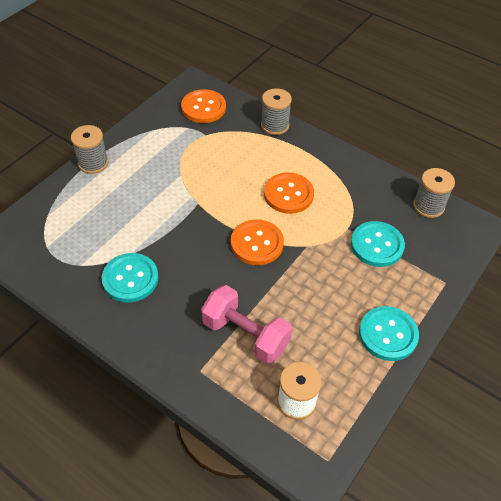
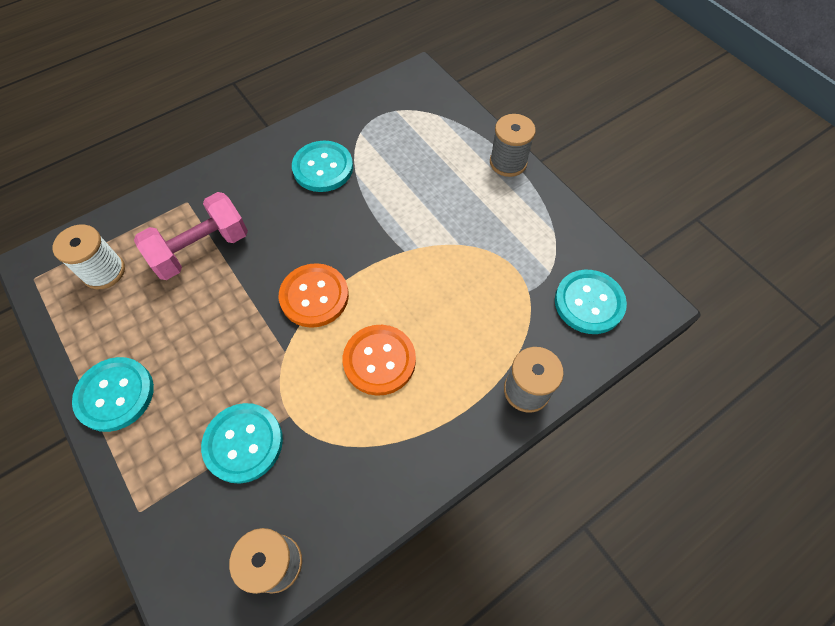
camera: 110 degrees right, 10 degrees up
orange button [181,89,226,123] -> turquoise button [555,270,627,334]

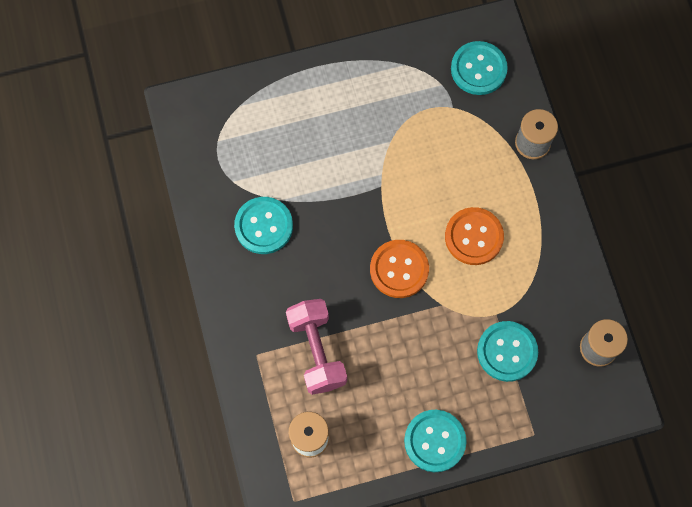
camera: 70 degrees left, 10 degrees up
grey spool [490,114,536,177] -> none

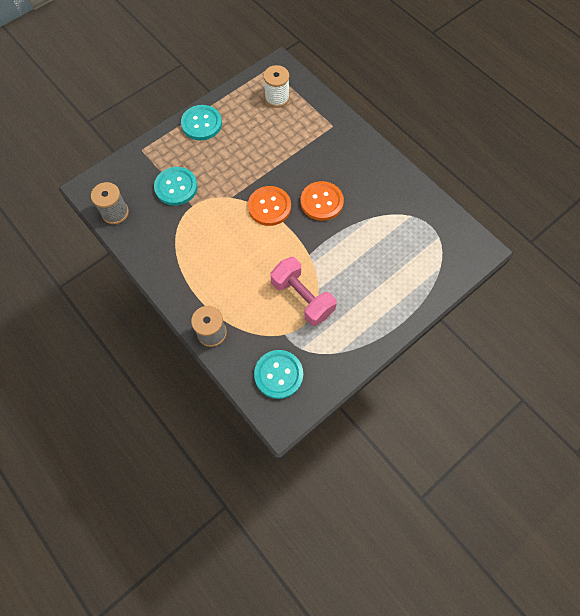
camera: 155 degrees right, 5 degrees down
turquoise button [234,197,293,254] -> none
pink dumbbell [286,299,347,395] -> pink dumbbell moved to [270,257,337,326]
orange button [445,207,504,265] -> orange button moved to [300,181,344,221]

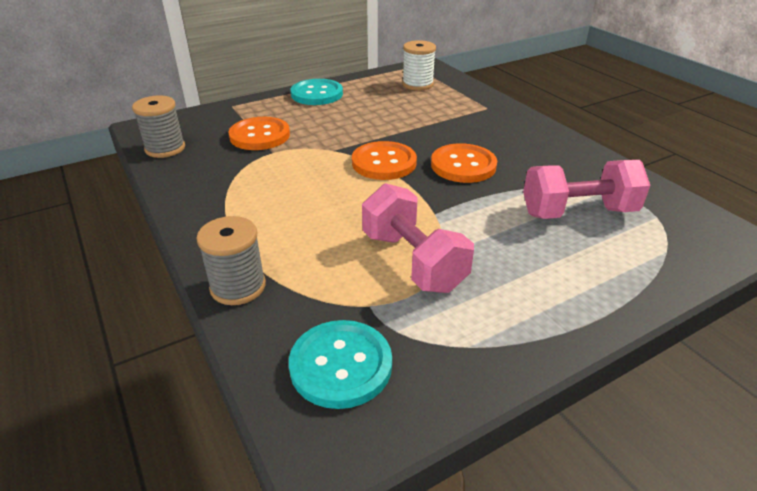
camera: 10 degrees right, 30 degrees down
turquoise button [154,167,198,206] -> orange button [229,117,290,150]
none -> pink dumbbell [523,160,650,219]

